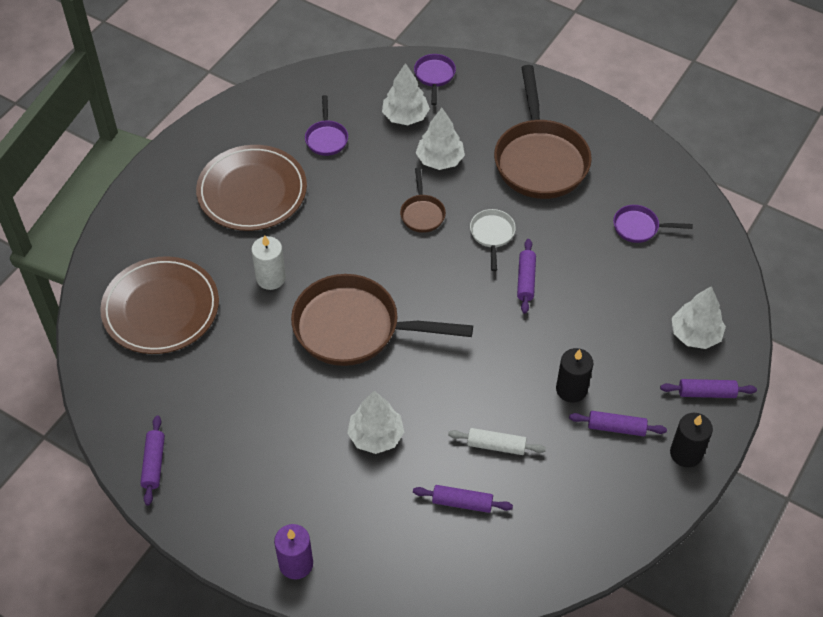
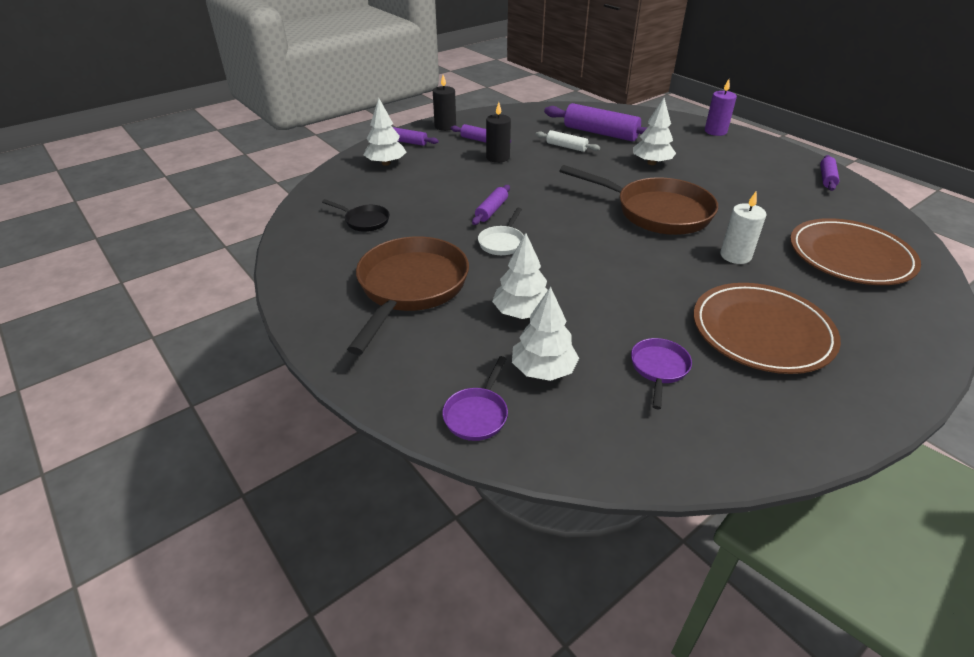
camera: 160 degrees left, 15 degrees down
brown pan [400,168,446,233] -> none
purple rolling pin [413,485,513,513] -> purple rolling pin [544,103,648,142], size x1.87
purple pan [613,205,693,243] -> black pan [322,199,389,232]

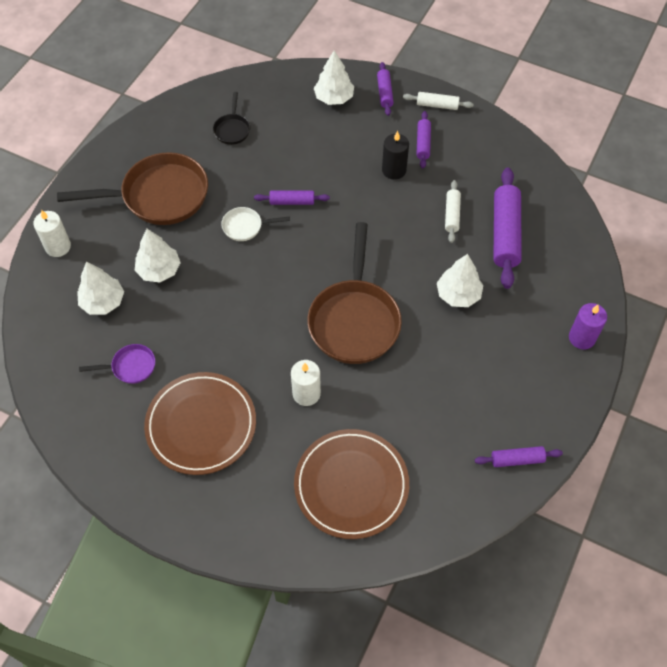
camera: 65 degrees right, 20 degrees up
black candle [433,75,456,131] -> white rolling pin [403,92,474,110]
purple pan [442,356,508,441] -> none
none -> white candle [33,210,71,257]

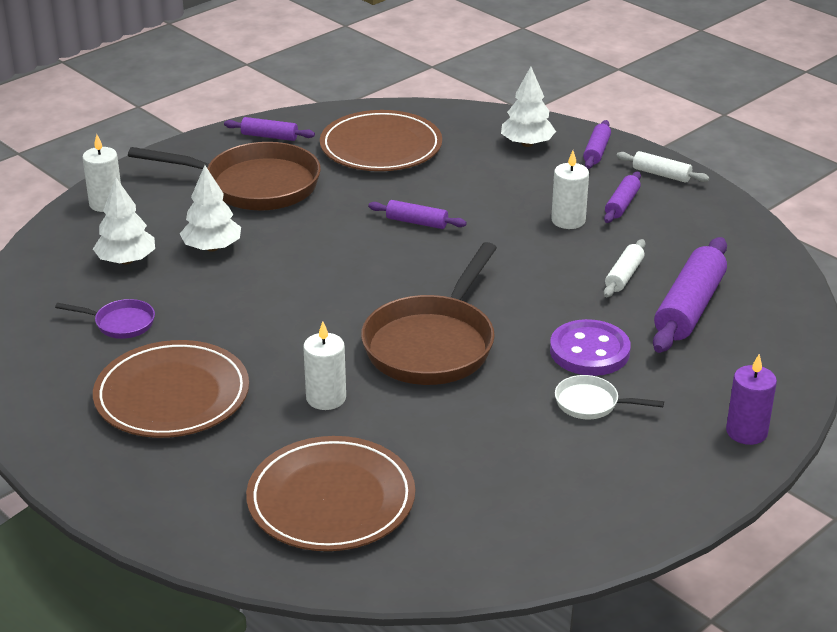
camera: 20 degrees right, 25 degrees down
black pan [213,92,250,145] -> brown plate [320,110,442,171]
white pan [221,207,290,241] -> white pan moved to [555,375,664,419]
black candle [382,131,409,180] -> white candle [551,151,589,229]
white tree [437,254,483,307] -> purple button [550,319,631,376]
purple rolling pin [475,446,563,467] -> purple rolling pin moved to [224,117,315,141]

